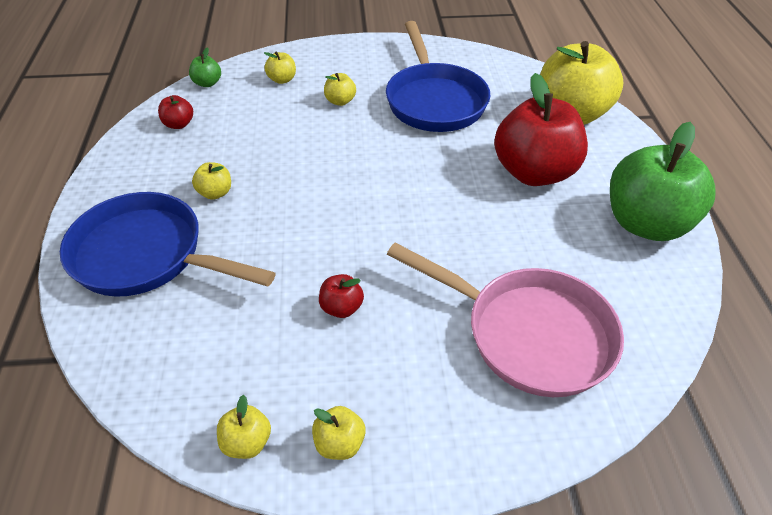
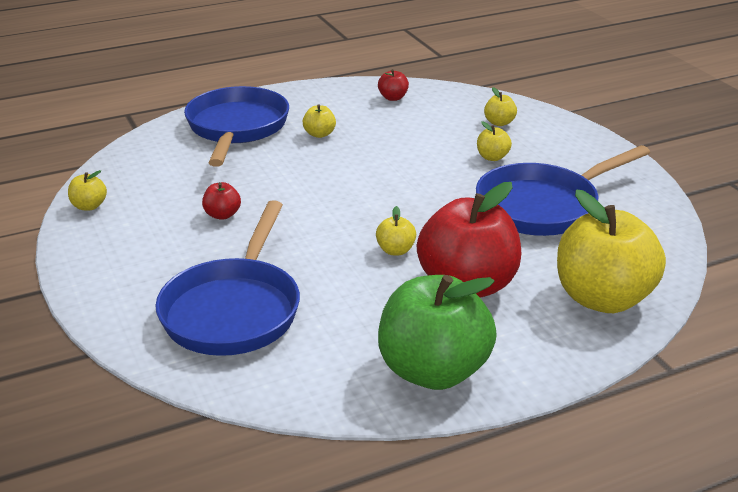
camera: 70 degrees right, 15 degrees down
green apple [189,48,221,87] -> none
yellow apple [312,406,366,460] -> yellow apple moved to [376,206,416,255]
pink pan [387,243,624,397] -> blue pan [155,200,300,356]

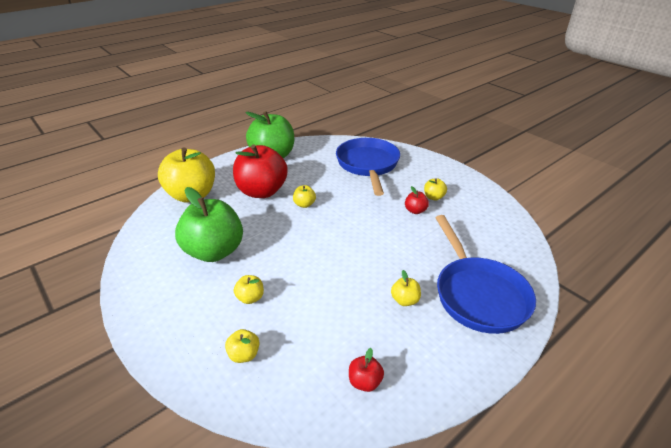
camera: 165 degrees right, 5 degrees up
yellow apple [68,170,107,211] -> yellow apple moved to [424,178,447,200]
blue pan [476,145,650,236] -> green apple [175,187,243,262]

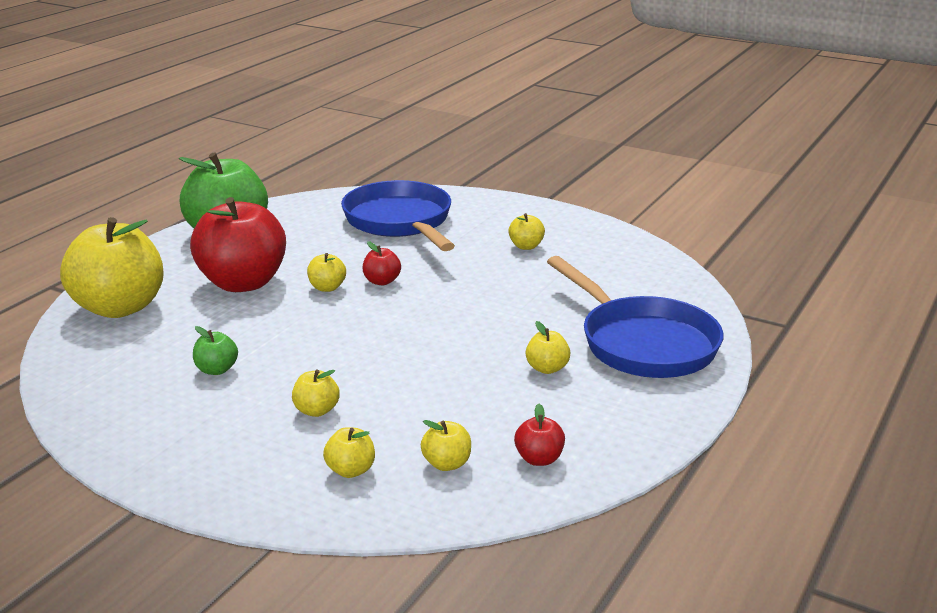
camera: 20 degrees left, 10 degrees down
green apple [175,187,243,262] -> green apple [193,326,238,375], size x0.42
red apple [405,186,429,214] -> red apple moved to [363,241,401,285]
none -> yellow apple [421,420,471,471]

